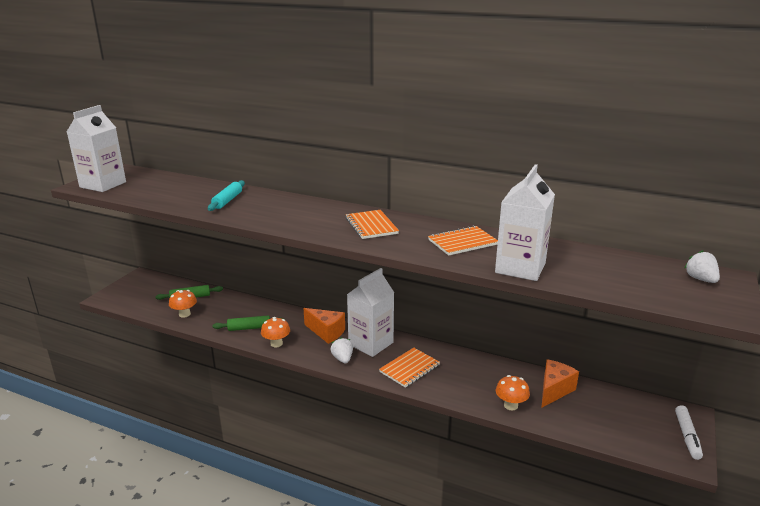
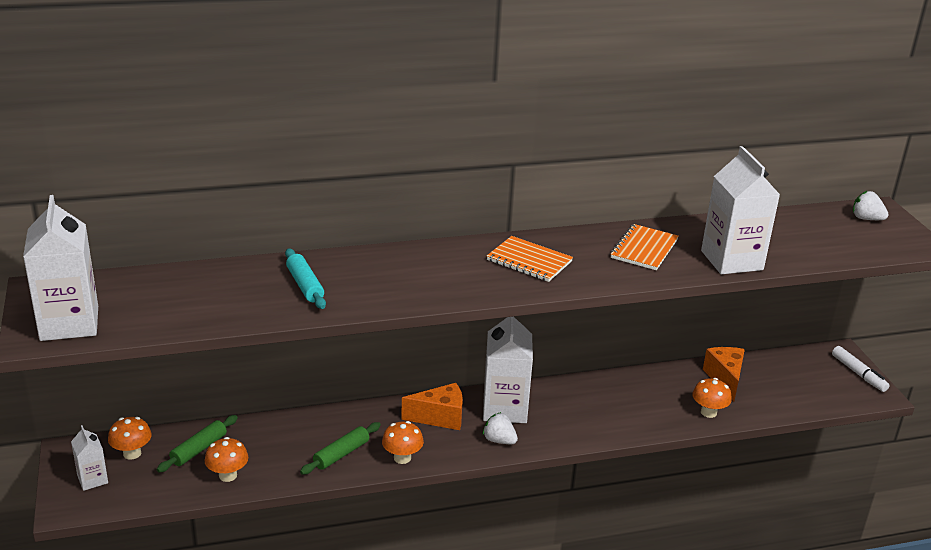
camera: 40 degrees left, 5 degrees up
orange notebook [379,348,440,388] -> none
none -> white carton [71,425,108,491]
none -> orange mushroom [108,417,152,460]

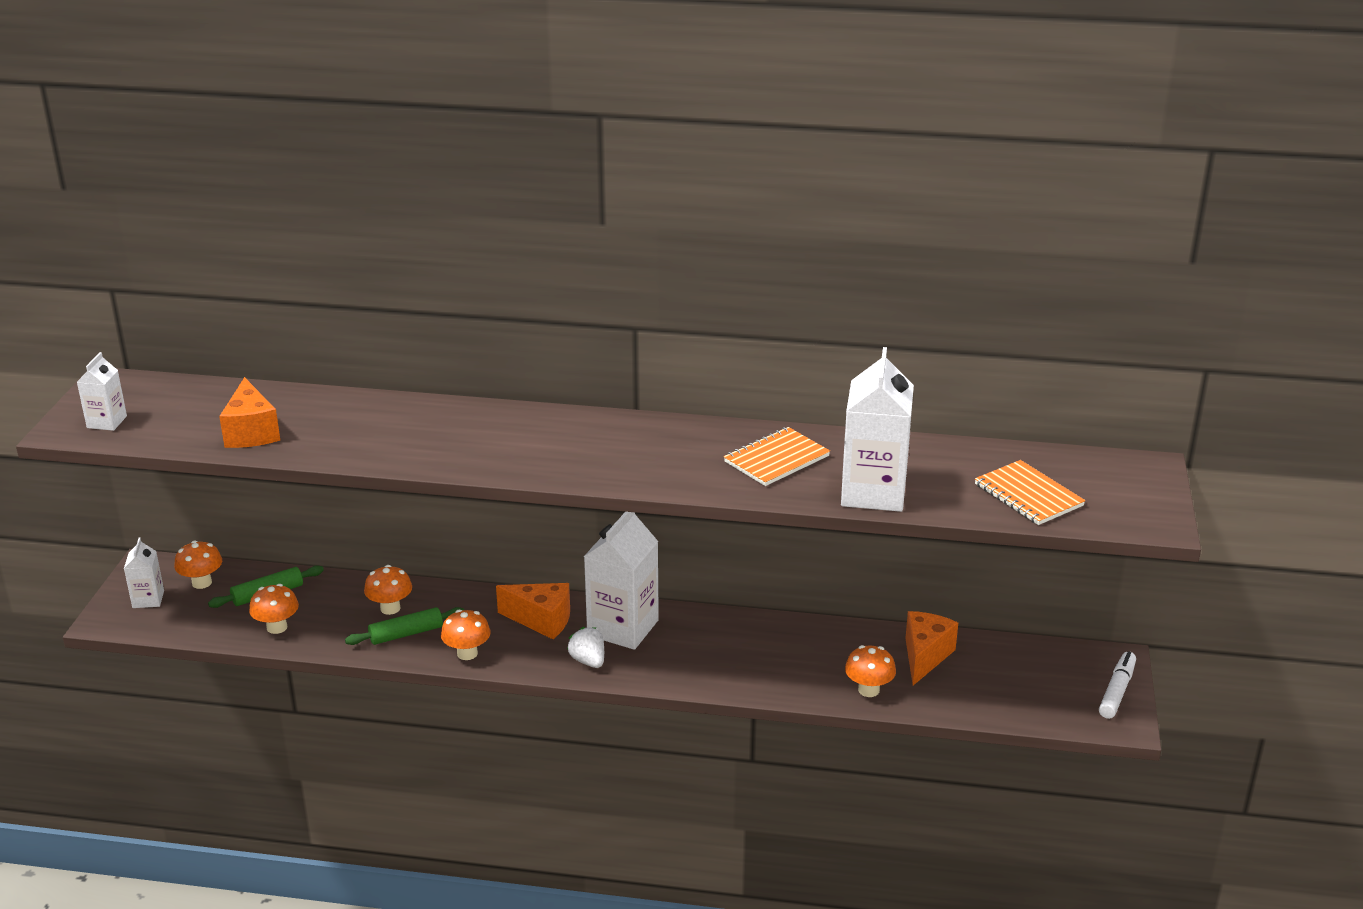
camera: 25 degrees right, 0 degrees up
white carton [23,195,98,341] -> white carton [77,352,127,431], size x0.52
turquoise rolling pin [285,248,326,309] -> none
orange notebook [487,236,573,282] -> orange notebook moved to [975,460,1085,525]
white marker [832,346,890,392] -> white marker turned 150 degrees counterclockwise [1099,651,1136,719]
white strawberry [853,191,889,220] -> none
none -> orange cheese [219,377,280,448]
none -> orange mushroom [364,565,412,615]

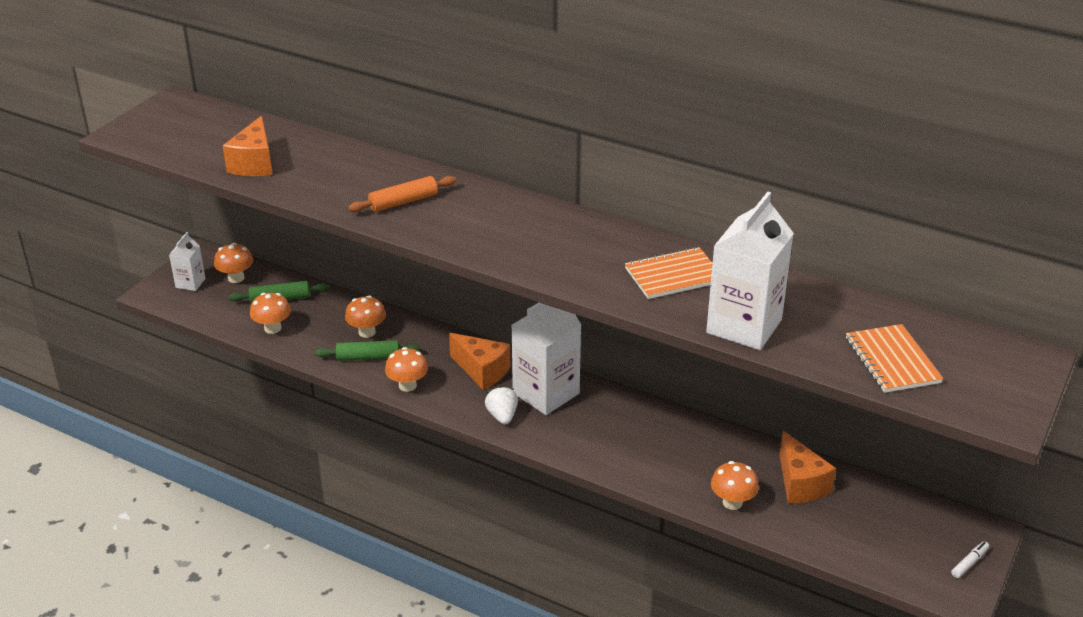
camera: 20 degrees right, 5 degrees up
white carton [77,352,127,431] -> none
orange cheese [905,611,958,685] -> orange cheese turned 120 degrees clockwise [780,431,836,503]
white marker [1099,651,1136,719] -> white marker [951,541,989,578], size x0.60
none -> orange rolling pin [348,176,456,212]

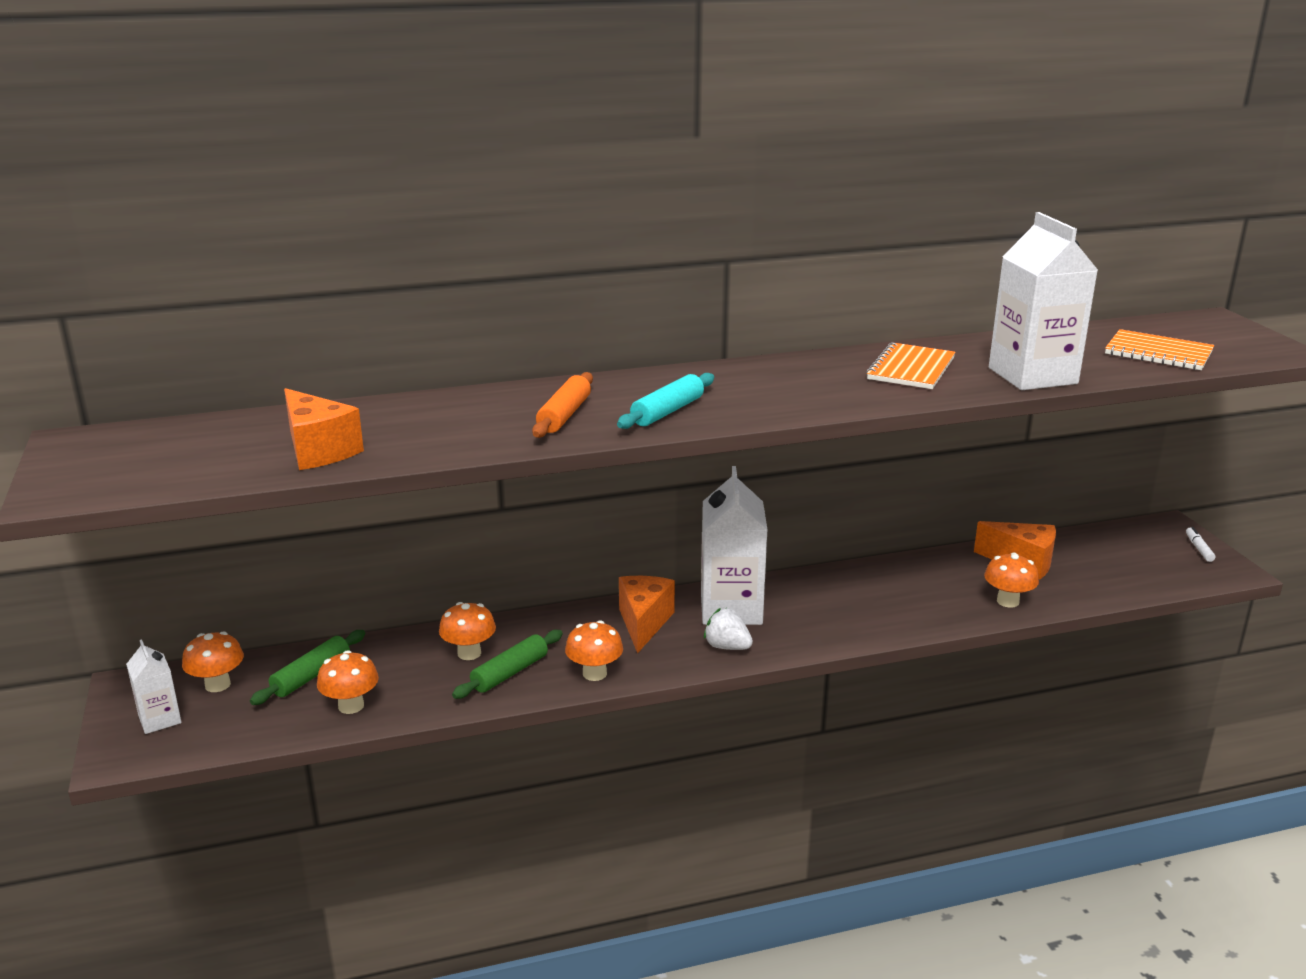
camera: 45 degrees left, 10 degrees down
orange cheese [449,333,510,390] -> orange cheese turned 75 degrees counterclockwise [619,576,675,654]
none -> turquoise rolling pin [617,373,714,429]

